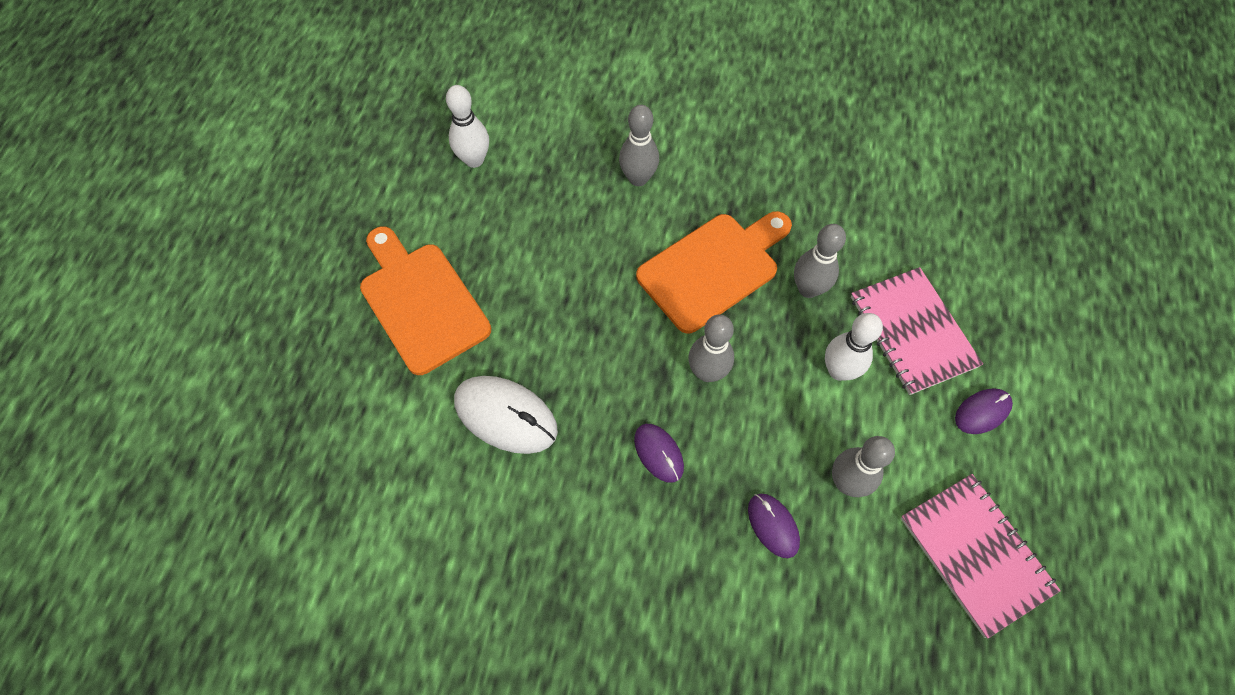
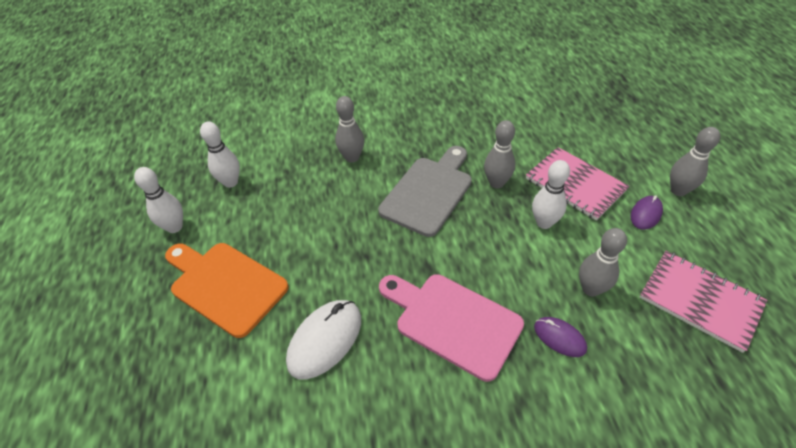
camera: 20 degrees left, 15 degrees down
white mouse [454,376,558,454] -> white mouse turned 60 degrees counterclockwise [286,300,361,379]
purple mouse [634,424,684,483] -> pink cutting board [379,274,524,382]
orange cutting board [636,211,792,334] -> grey cutting board [378,146,472,237]
grey bowling pin [688,315,734,382] -> grey bowling pin moved to [670,127,720,196]
none -> white bowling pin [134,167,183,233]

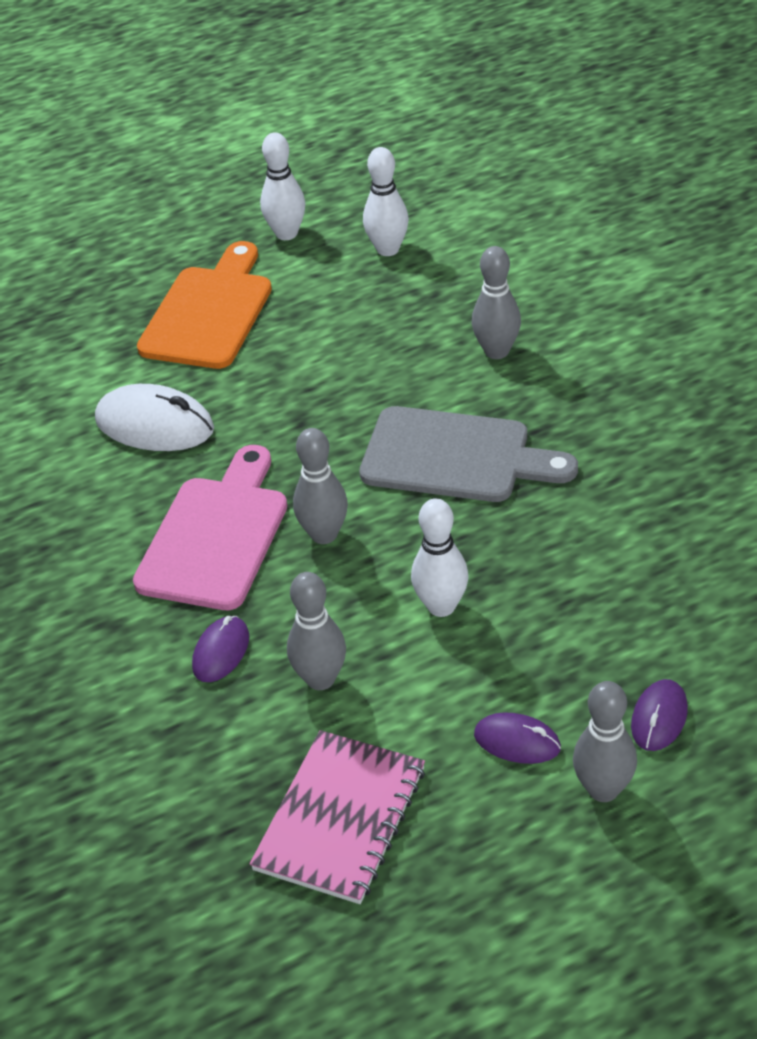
camera: 75 degrees right, 5 degrees down
grey bowling pin [484,120,515,188] -> grey bowling pin moved to [293,428,348,544]
pink notebook [526,147,629,221] -> none
none -> purple mouse [631,679,688,751]

